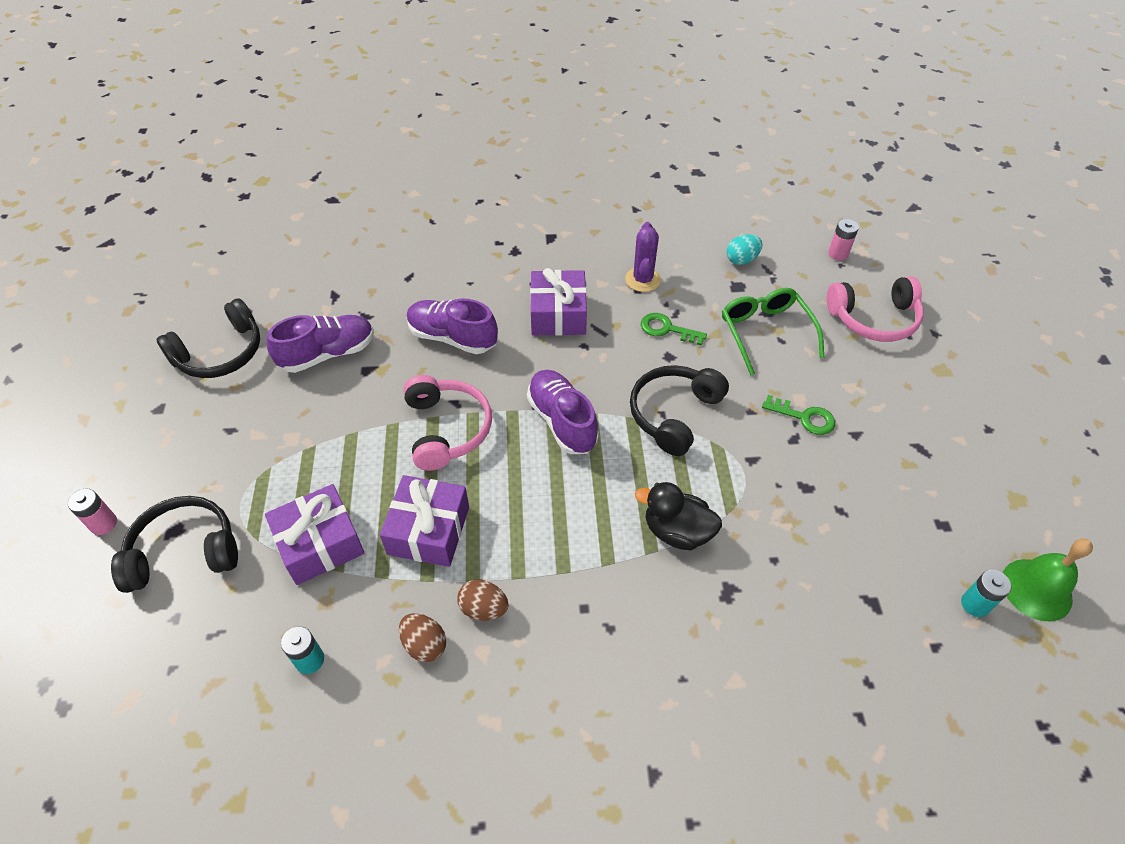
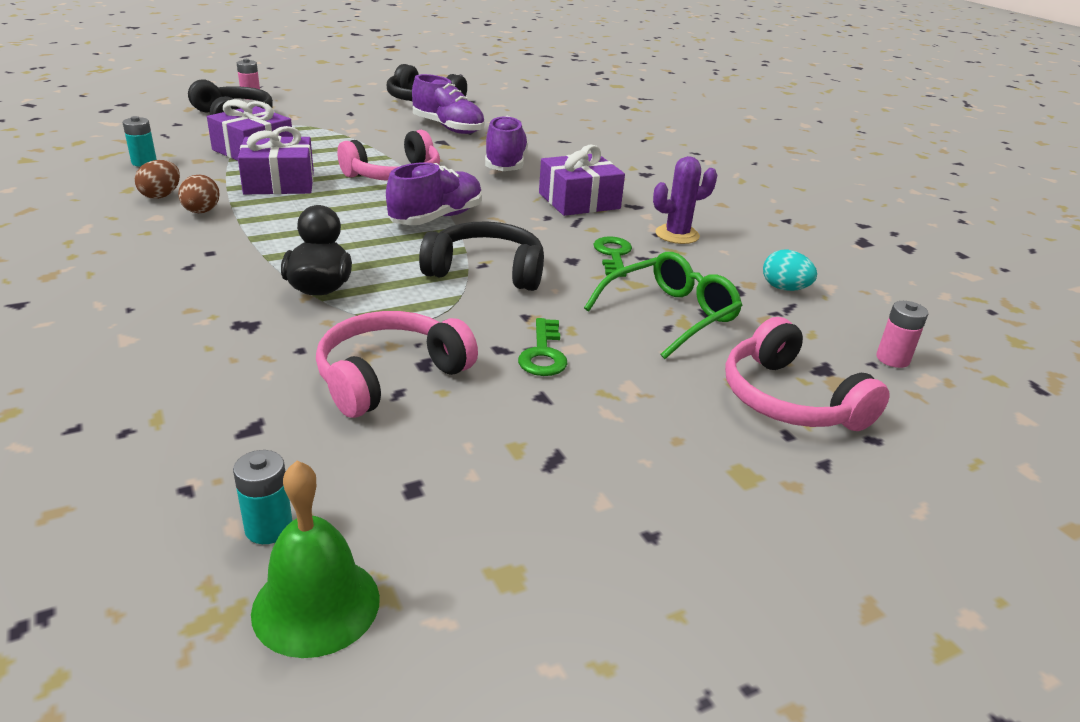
camera: 65 degrees right, 20 degrees down
none -> pink headphones [316,311,478,418]

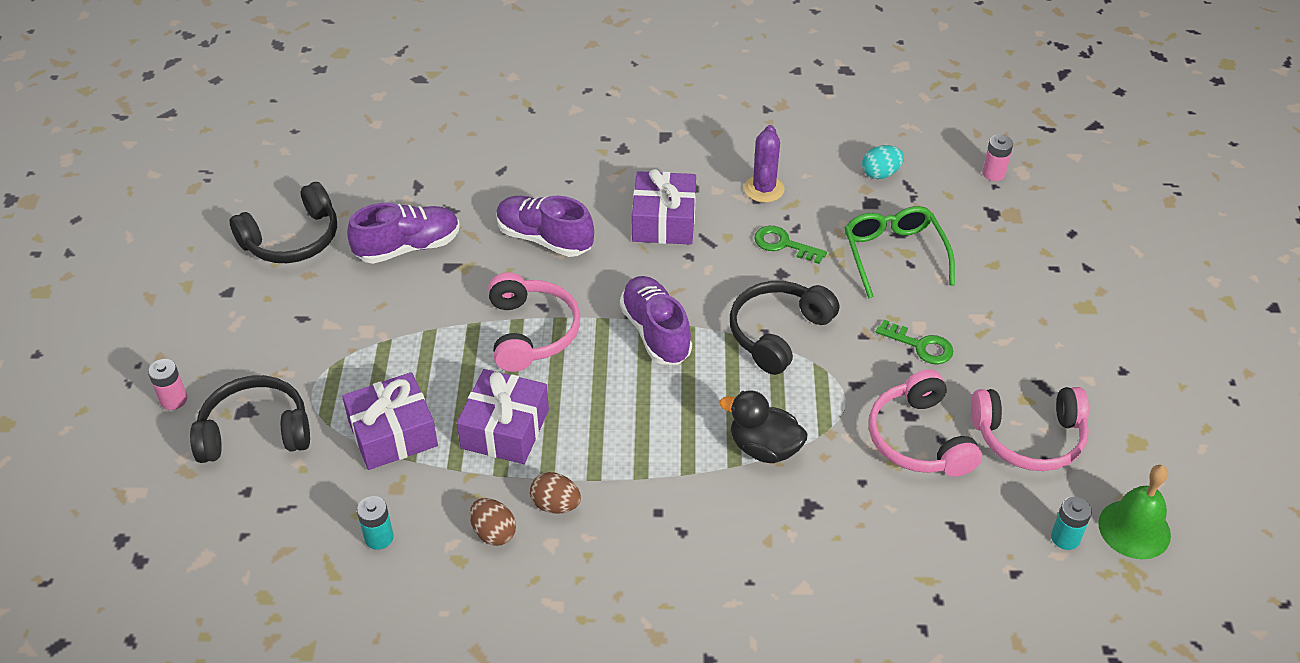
camera: 60 degrees left, 15 degrees up
pink headphones [725,317,890,431] -> pink headphones moved to [971,387,1089,471]

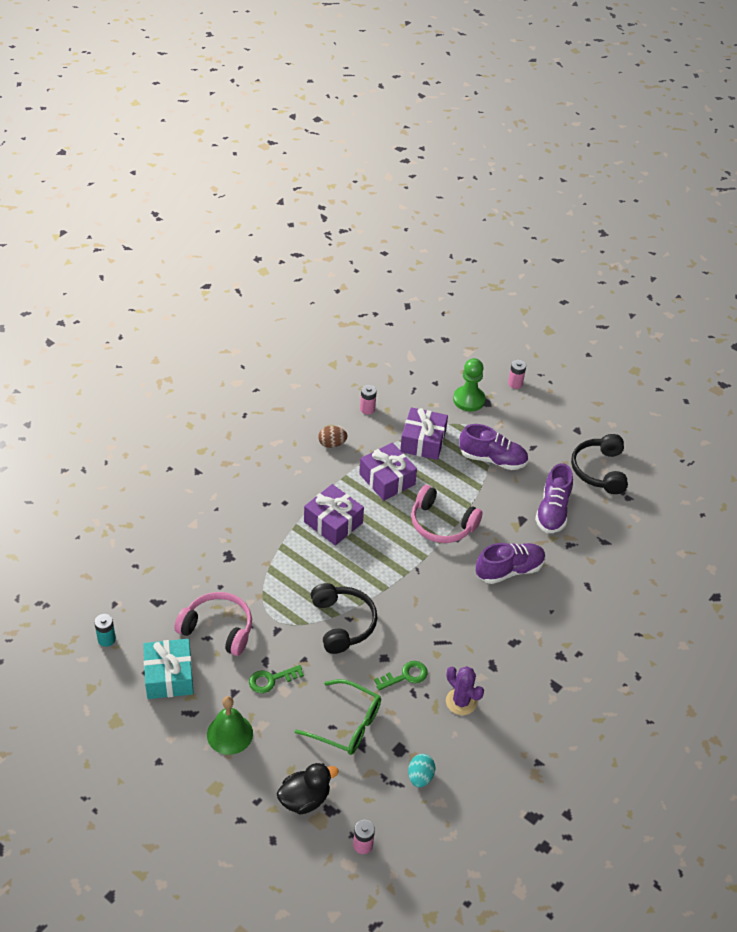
camera: 125 degrees right, 0 degrees up
black headphones [190,375,310,463] -> green pawn [453,358,485,412]
turquoise battery [357,496,394,550] -> pink battery [360,385,377,414]
brown egg [530,472,581,514] -> none
purple shoe [620,276,692,365] -> purple shoe moved to [459,424,528,470]
purple gift [632,169,696,245] -> purple gift moved to [304,484,364,546]
black duck [720,390,808,463] -> black duck moved to [277,763,339,814]
pink headphones [971,387,1089,471] -> turquoise gift [143,639,194,699]
green bell [1098,465,1171,559] -> green bell moved to [207,696,253,755]

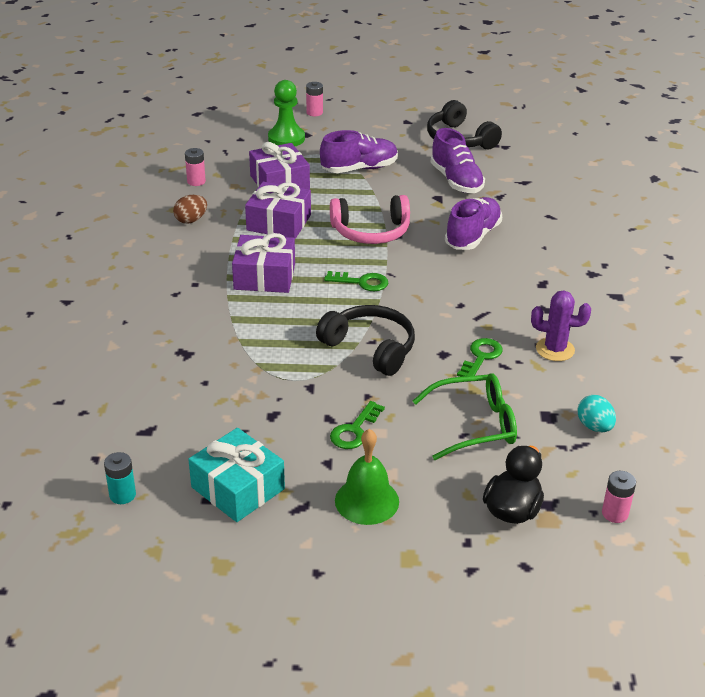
camera: 35 degrees left, 10 degrees down
pink headphones [174,592,252,656] -> none
none -> green key [324,271,388,291]

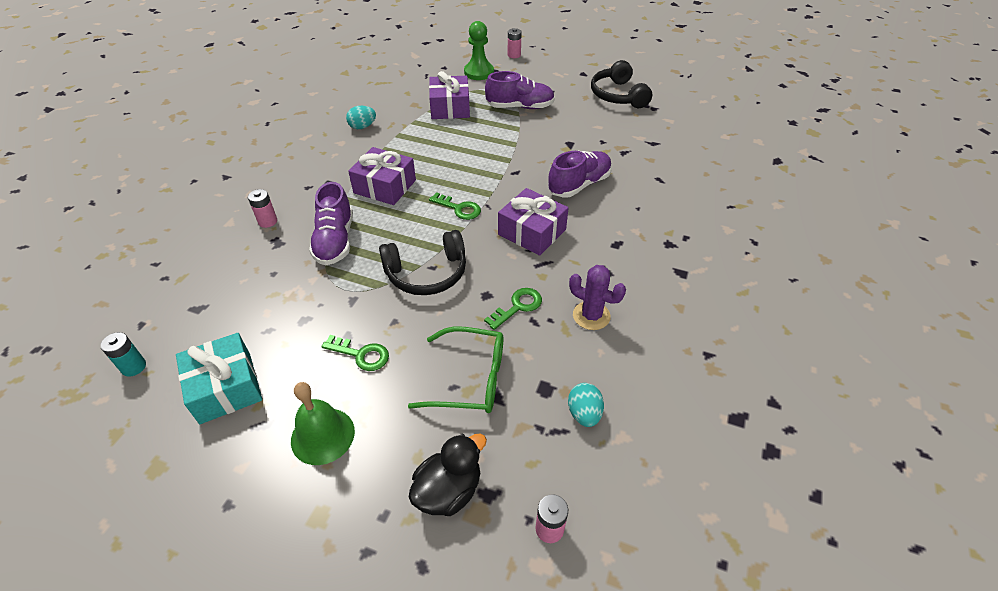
camera: 20 degrees right, 10 degrees up
brown egg [173,195,207,224] -> turquoise egg [346,106,376,129]
pink battery [185,148,206,186] -> pink battery moved to [248,189,277,228]
purple gift [245,181,311,239] -> purple gift moved to [498,188,568,256]
black headphones [316,305,415,376] -> black headphones turned 105 degrees clockwise [379,230,466,295]
pink headphones [330,195,410,244] -> none
green key [330,401,385,449] -> green key turned 120 degrees counterclockwise [321,335,389,371]
purple shoe [431,128,485,193] -> purple shoe moved to [309,182,353,265]

